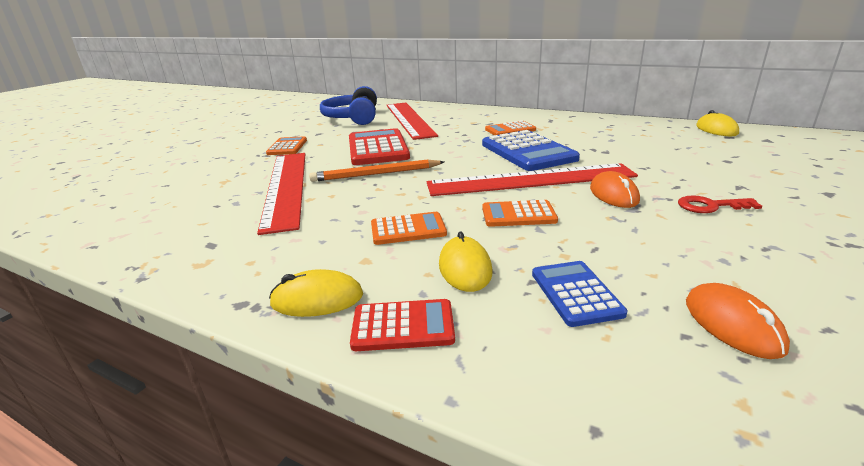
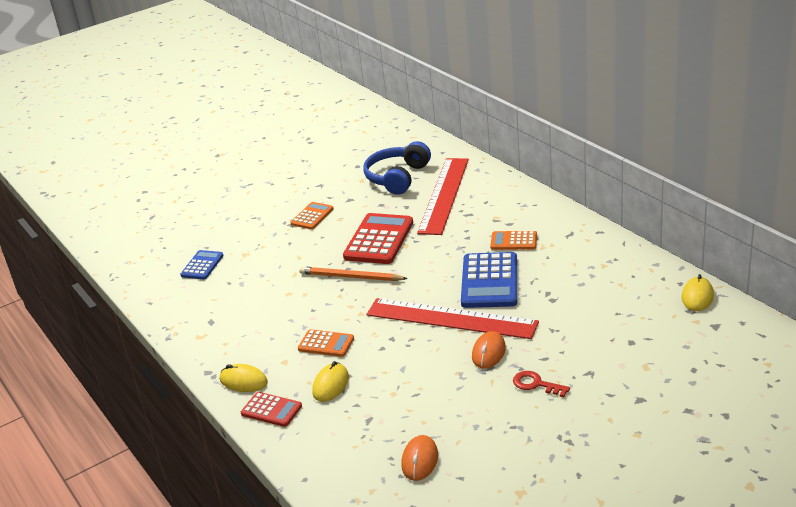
camera: 30 degrees right, 5 degrees up
red ruler [257,153,305,235] -> none
orange calculator [482,200,558,227] -> none
blue calculator [532,261,627,327] -> blue calculator moved to [180,250,224,279]

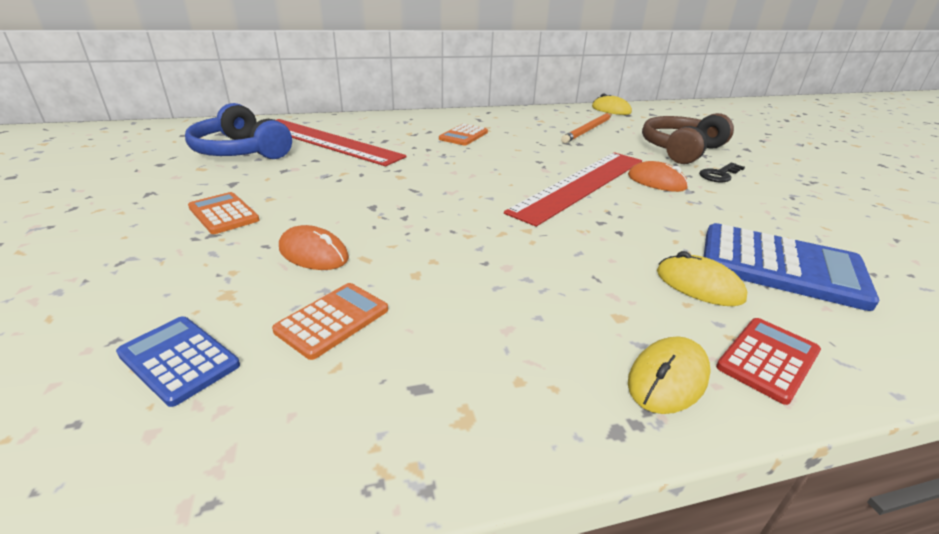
camera: 75 degrees left, 0 degrees up
orange calculator [298,329,354,357] -> orange calculator moved to [272,283,388,360]
orange pencil [300,266,408,281] -> orange pencil moved to [561,113,612,143]
red calculator [343,213,413,264] -> none
orange mouse [401,435,438,481] -> orange mouse moved to [279,225,349,270]
blue calculator [461,252,517,308] -> blue calculator moved to [704,223,879,311]
red key [513,371,570,397] -> black key [699,163,745,182]
none -> brown headphones [642,113,734,164]

